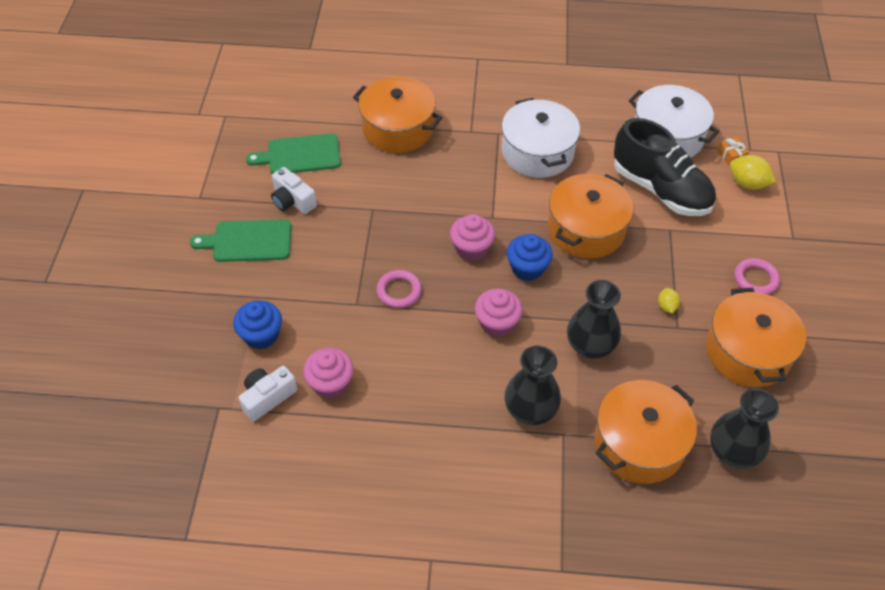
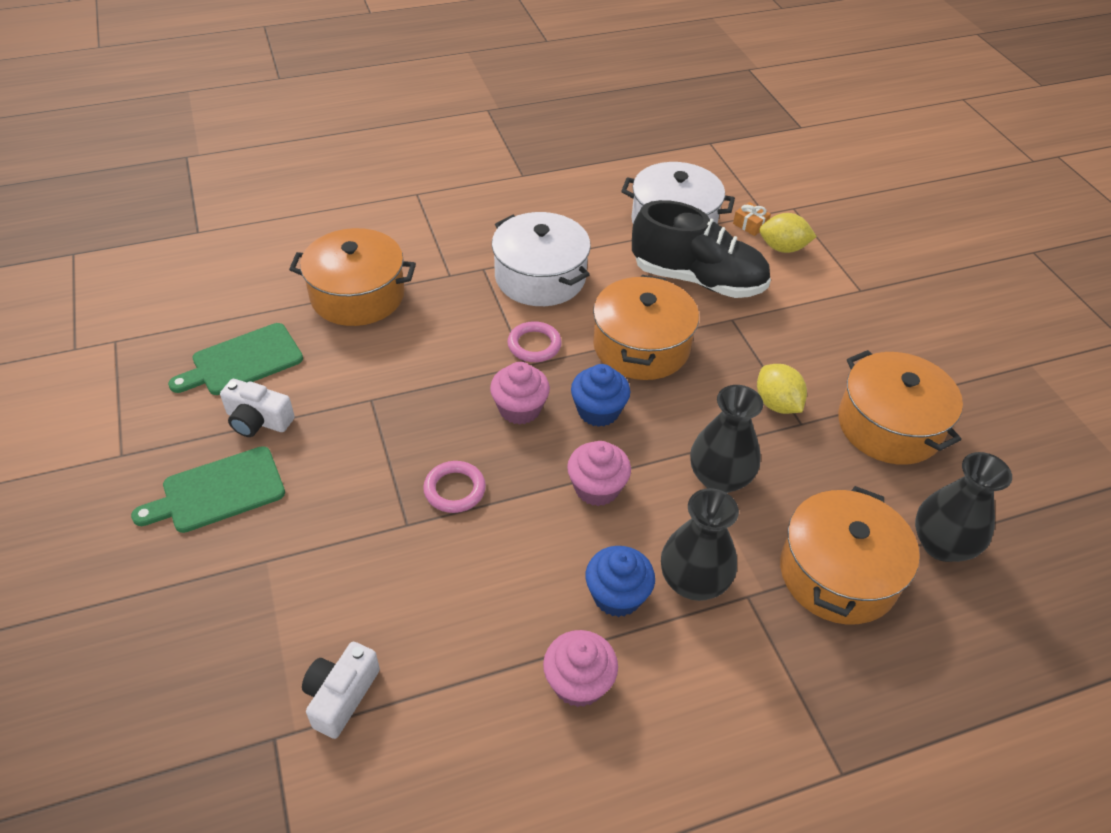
camera: 25 degrees left, 5 degrees down
blue cupcake [233,300,282,350] -> blue cupcake moved to [586,546,655,617]
pink cupcake [303,348,353,399] -> pink cupcake moved to [543,630,618,707]
yellow lemon [658,288,680,313] -> yellow lemon [757,364,807,414], size x1.73
pink ring [735,258,780,295] -> pink ring moved to [507,321,562,362]

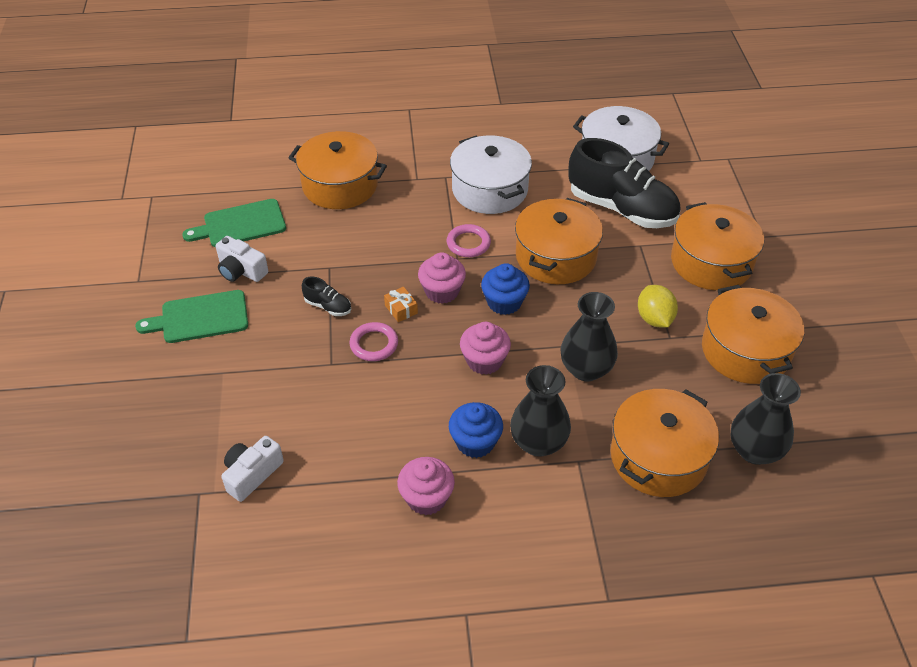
camera: 15 degrees right, 0 degrees up
orange gift [733,202,771,236] -> orange gift moved to [384,287,418,322]
yellow lemon [759,213,817,253] -> none
none -> black shoe [302,277,351,316]
none -> orange pot [671,202,764,290]

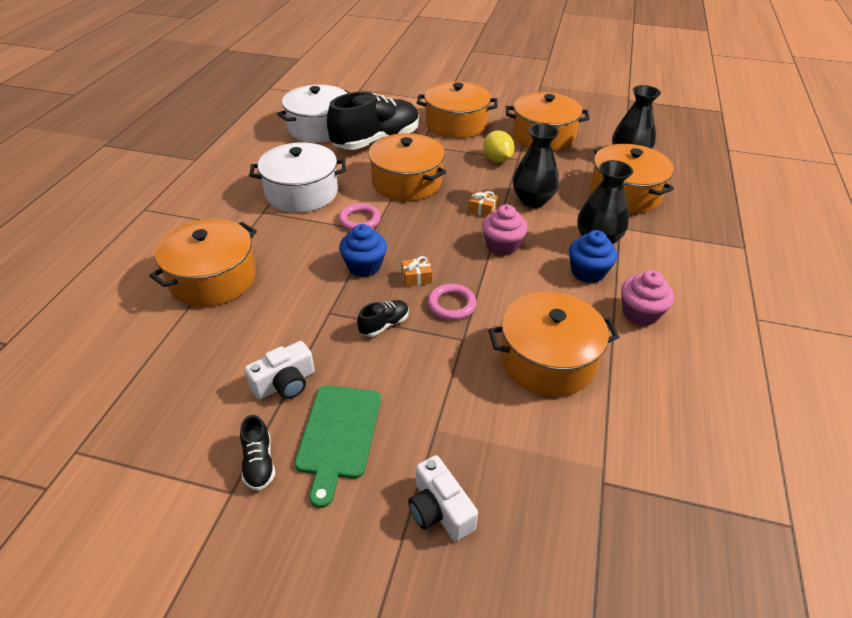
camera: 70 degrees left, 5 degrees down
green cutting board [182,199,286,247] -> none
white camera [221,436,284,502] -> white camera moved to [408,455,478,541]
pink cupcake [418,252,466,304] -> none
blue cupcake [481,263,530,315] -> blue cupcake moved to [339,224,387,277]
yellow lemon [638,285,678,327] -> yellow lemon turned 60 degrees clockwise [483,130,515,163]
none -> black shoe [240,415,275,491]
none -> orange gift [468,191,498,216]
none -> orange pot [489,292,619,396]

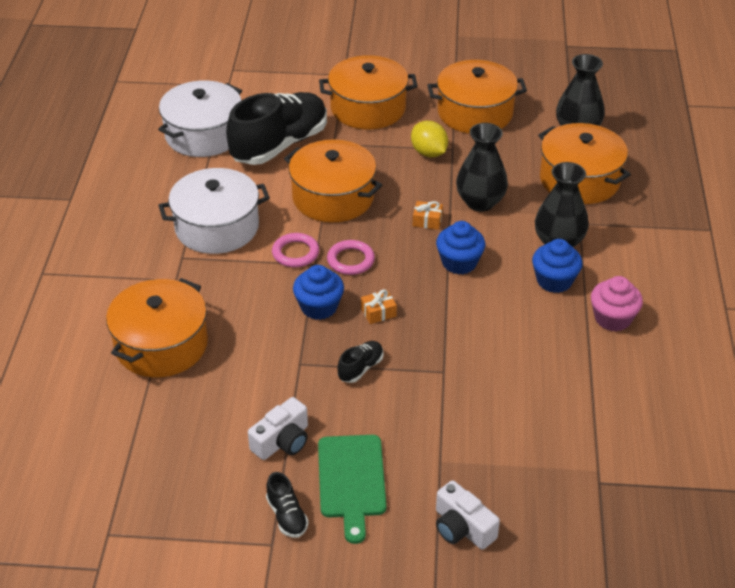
camera: 10 degrees left, 0 degrees up
pink ring [428,284,477,320] -> pink ring moved to [327,240,375,275]
pink cupcake [482,205,528,256] -> blue cupcake [436,221,485,275]
orange pot [489,292,619,396] -> none

